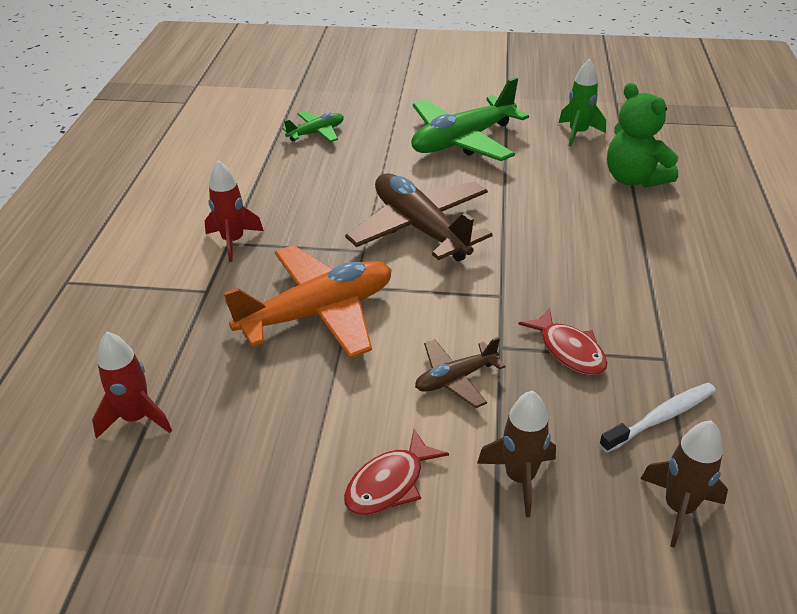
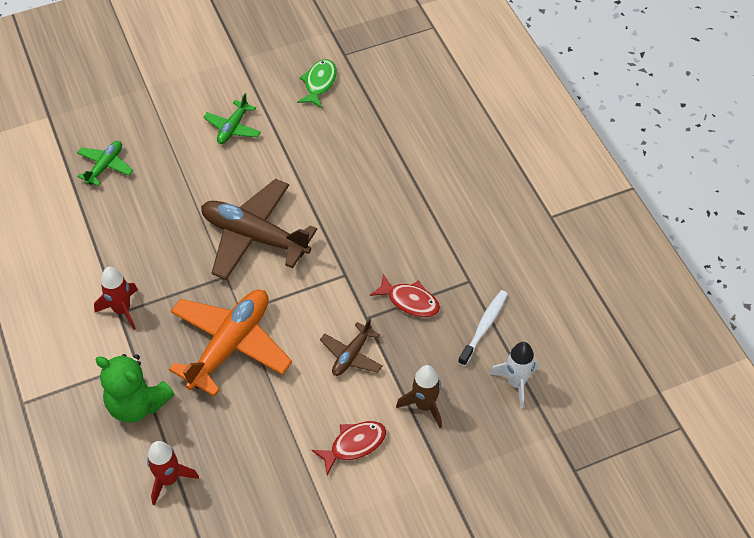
camera: 30 degrees left, 15 degrees up
red fish [344,429,449,515] -> red fish turned 135 degrees counterclockwise [312,421,386,475]
green plane [411,77,529,161] -> green plane [203,93,261,144], size x0.51
green rocket [559,59,606,147] -> green fish [297,59,337,108]
green teddy bear [607,83,678,188] -> green teddy bear moved to [95,354,174,423]
brown rocket [641,420,728,548] -> white rocket [489,342,539,409]

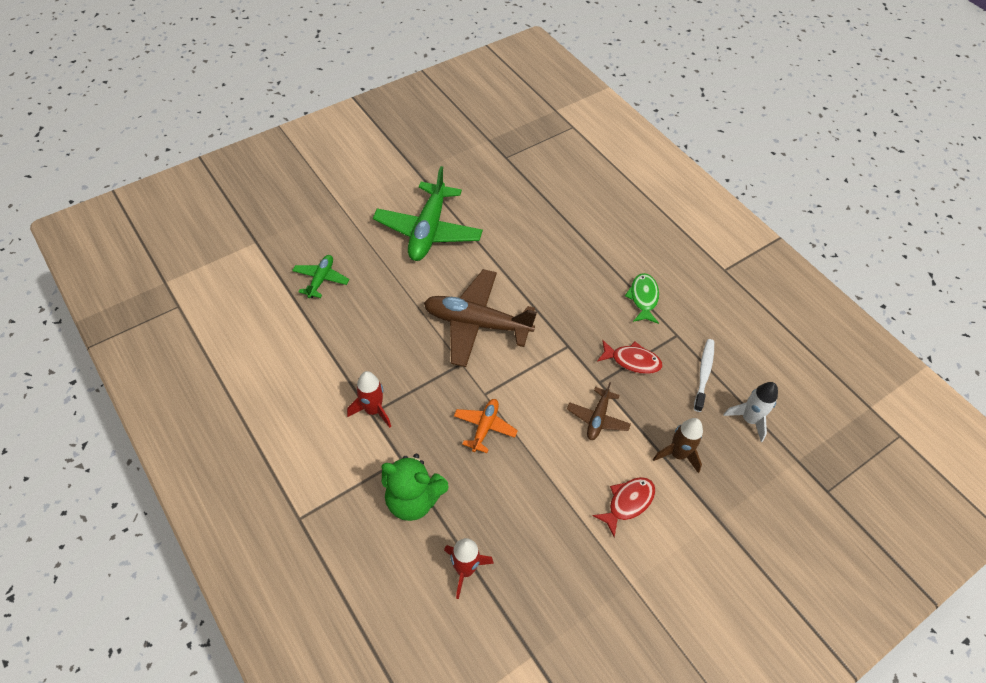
camera: 15 degrees left, 0 degrees up
orange plane [169,290,292,397] -> orange plane [454,399,518,453], size x0.51
green plane [203,93,261,144] -> green plane [373,166,483,261], size x1.98
green fish [297,59,337,108] -> green fish moved to [625,273,659,324]

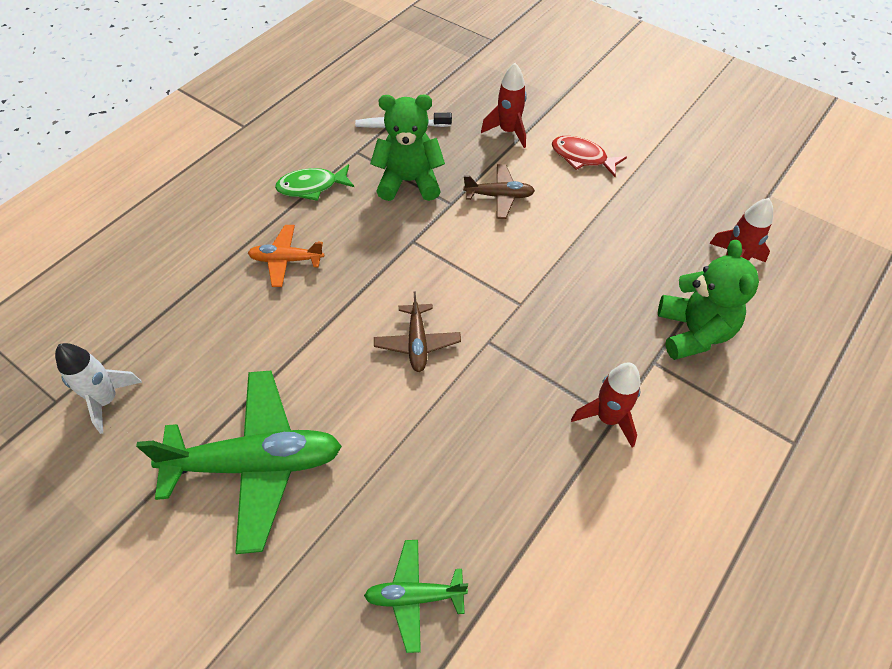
camera: 105 degrees left, 0 degrees up
brown plane [424,269,537,367] -> brown plane [374,291,461,372], size x0.51
orange plane [454,399,518,453] -> orange plane moved to [248,225,324,287]
red fish [597,340,663,374] -> green teddy bear [370,94,445,201]
brown rocket [653,418,703,473] -> red rocket [481,63,527,148]
white rocket [723,382,778,442] -> white rocket moved to [55,343,142,434]

